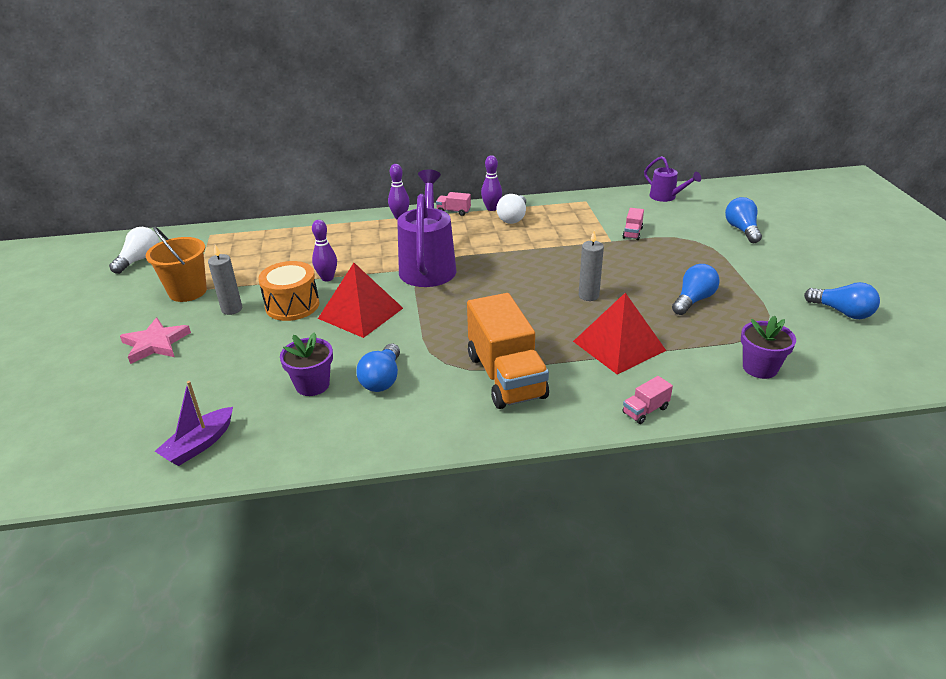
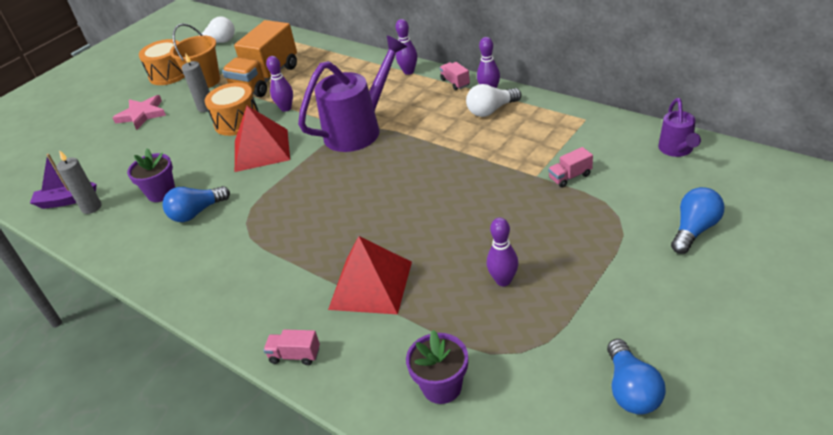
camera: 50 degrees right, 5 degrees up
orange truck [467,293,549,409] -> orange truck moved to [222,20,297,97]
grey candle [579,231,604,301] -> grey candle moved to [57,150,101,214]
blue light bulb [672,264,720,315] -> purple bowling pin [487,218,518,286]
none -> orange drum [139,39,185,85]

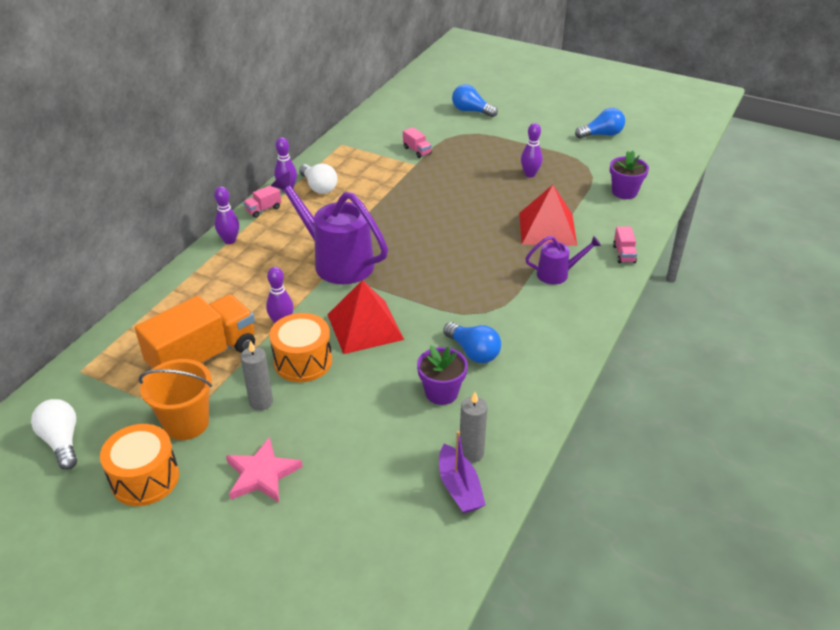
camera: 105 degrees left, 0 degrees up
orange truck [222,20,297,97] -> orange truck turned 60 degrees counterclockwise [135,294,255,370]
purple watering can [658,98,701,157] -> purple watering can moved to [525,236,601,285]

